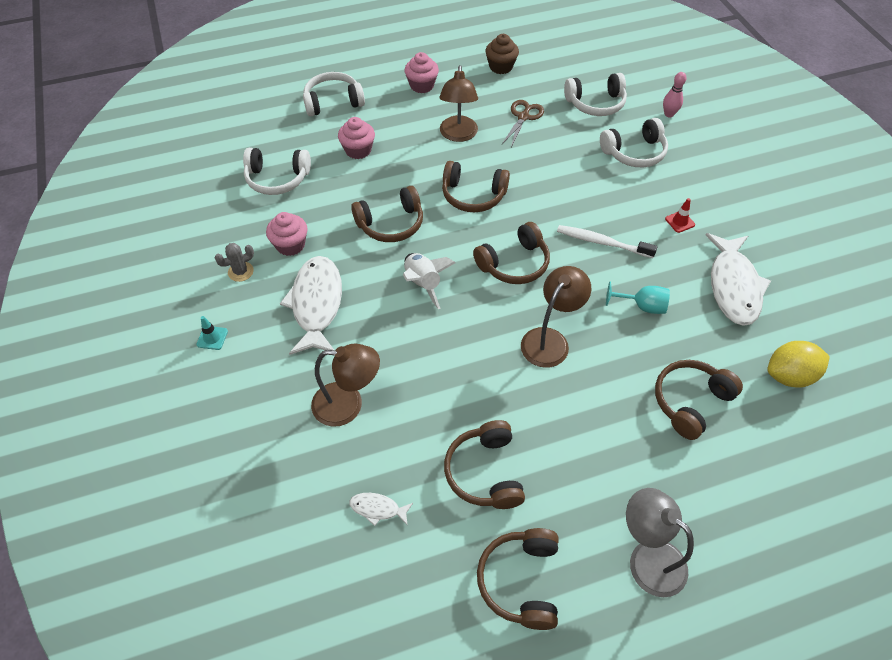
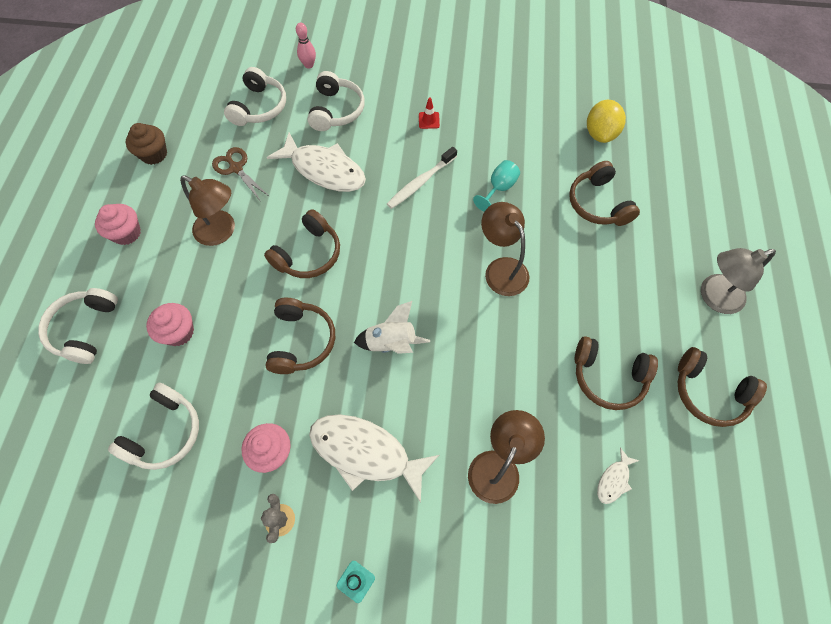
camera: 65 degrees left, 10 degrees up
brown headphones [473,222,550,284] -> none
white fish [705,233,771,326] -> white fish moved to [267,133,366,192]

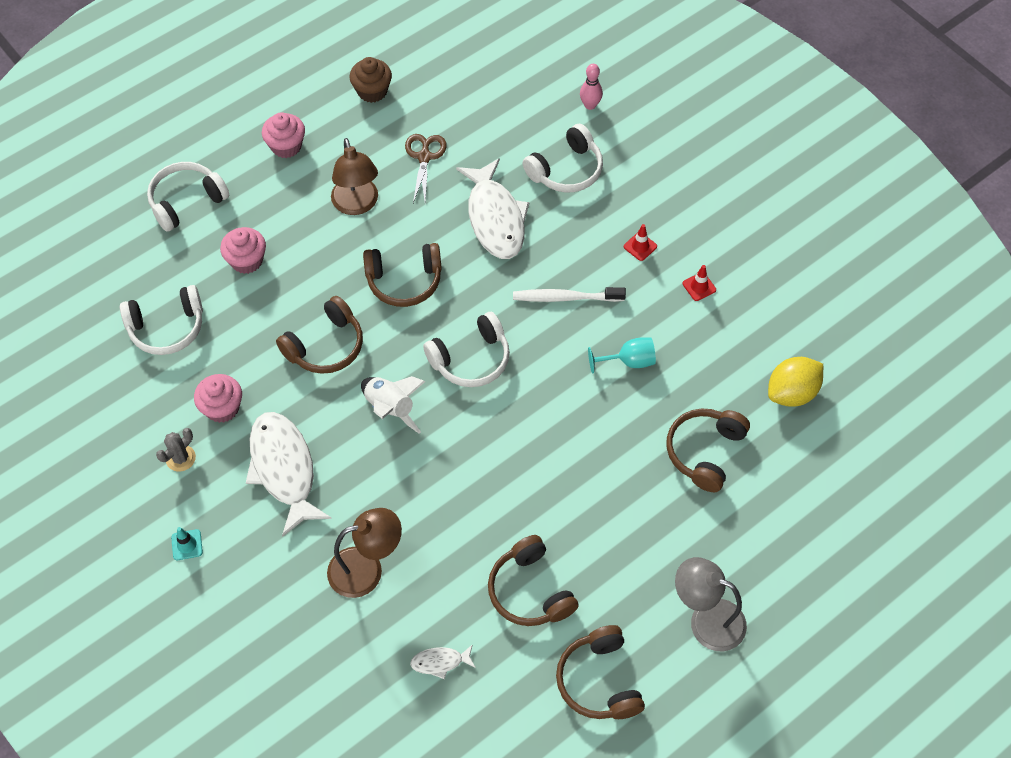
camera: 45 degrees right, 5 degrees down
white headphones [224,67,286,126] -> white headphones moved to [423,312,510,387]
brown lamp [481,202,529,296] -> none
none -> red traffic cone [683,265,716,301]

